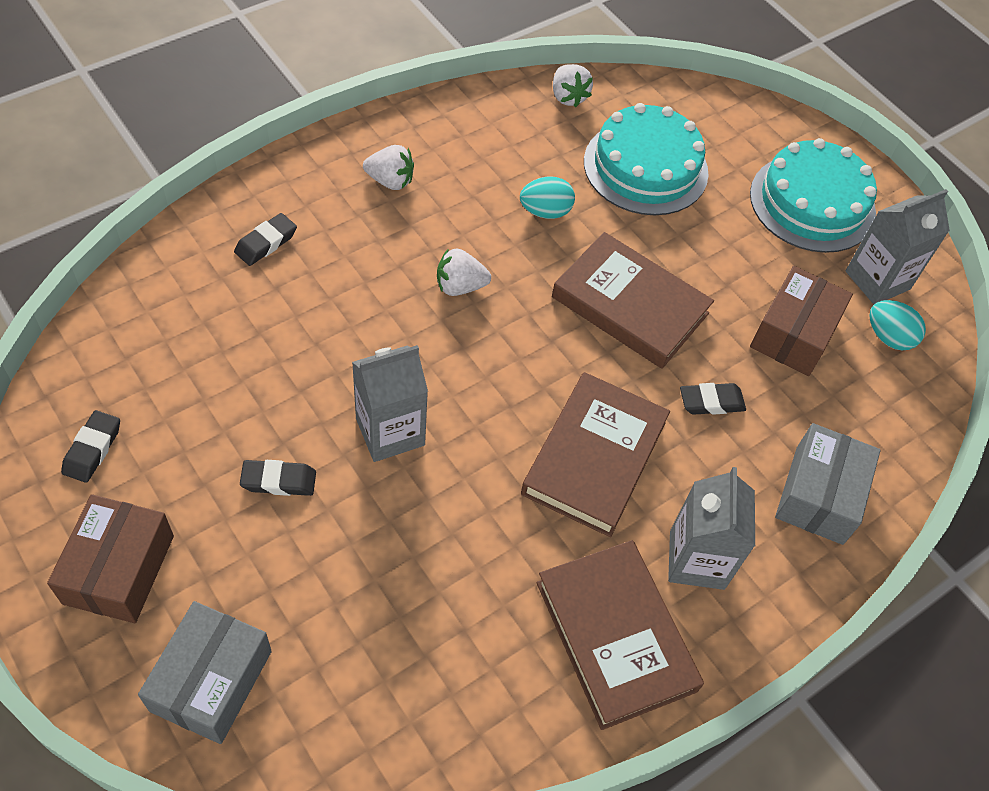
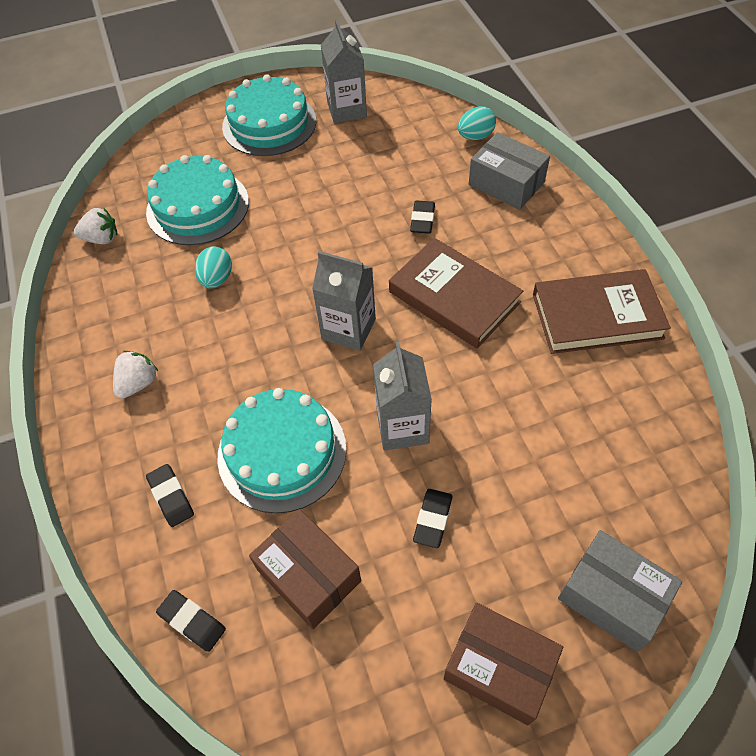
camera: 65 degrees left, 0 degrees up
black eraser [61,410,120,483] -> black eraser moved to [156,590,226,652]
white strawberry [437,248,491,296] -> none
brown book [552,232,714,369] -> none
grey carton [668,467,755,590] -> grey carton moved to [312,251,376,351]
brown box [750,266,853,376] -> brown box moved to [249,509,361,629]
turquoise egg [869,300,926,350] -> turquoise egg moved to [458,106,496,140]
none -> turquoise cake [217,388,346,513]

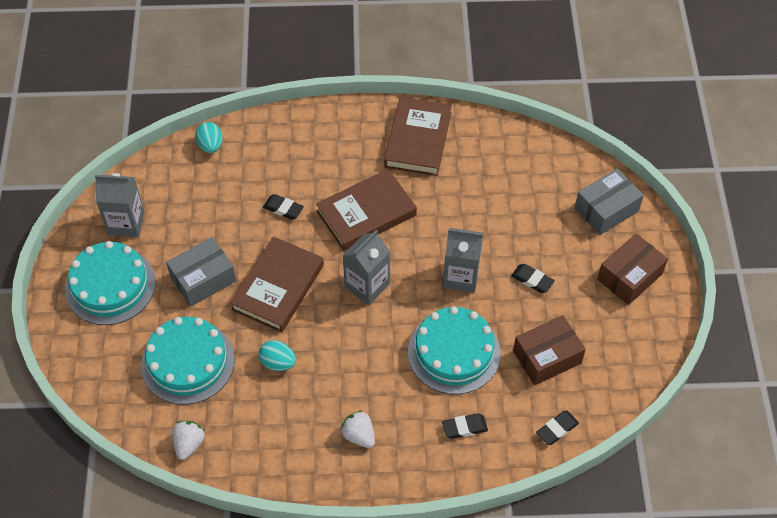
camera: 75 degrees left, 0 degrees up
grey box [469,132,550,210] -> grey box moved to [166,237,236,307]
none -> brown book [230,236,324,333]

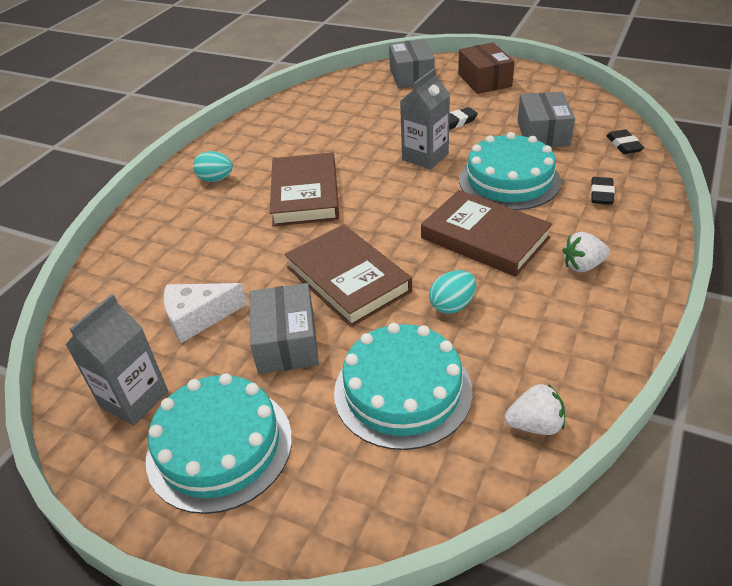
camera: 60 degrees left, 15 degrees down
white strawberry [172,421,205,460] -> white strawberry turned 135 degrees clockwise [505,384,565,435]
turquoise egg [195,122,222,153] -> turquoise egg moved to [193,151,233,182]
black eraser [263,194,304,220] -> none
grey carton [343,230,390,305] -> none
brown book [384,97,452,176] -> brown book moved to [421,190,553,277]
brown box [513,315,586,385] -> grey box [518,92,575,147]
none -> white cheese [163,283,247,343]

